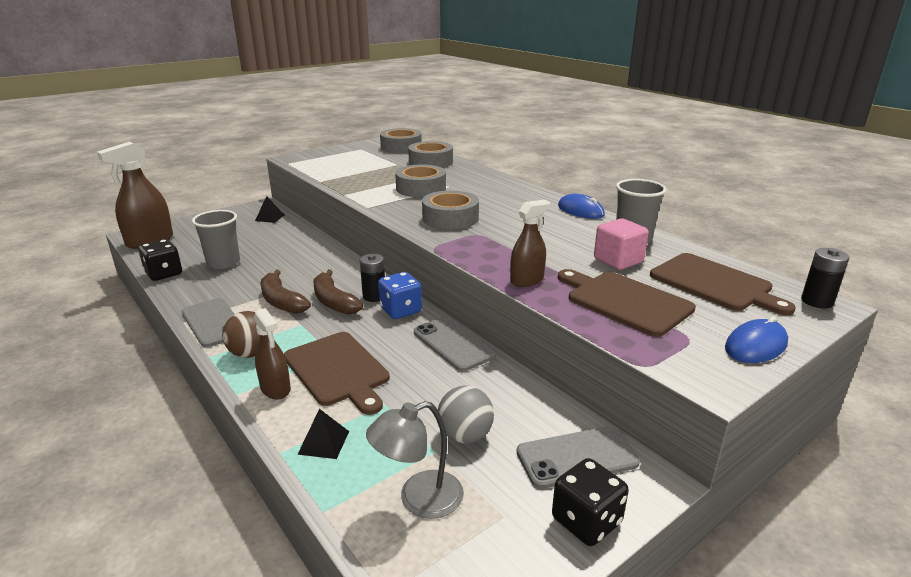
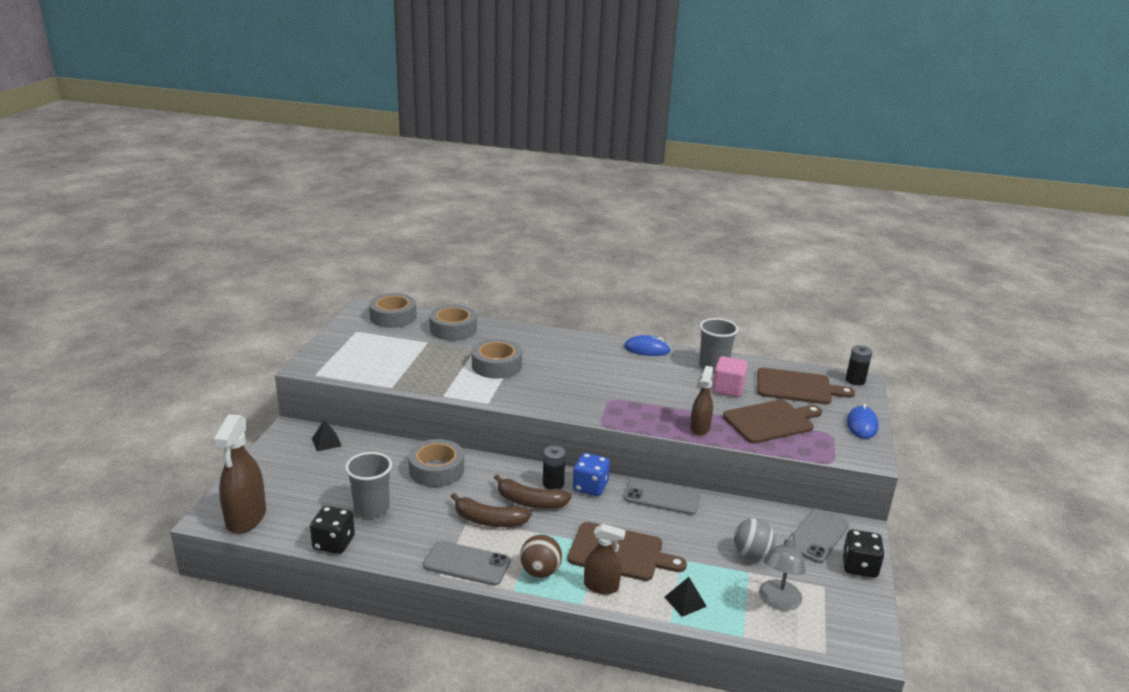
camera: 40 degrees left, 0 degrees up
grey tape [422,190,479,229] -> grey tape moved to [408,439,464,487]
brown cutting board [558,269,696,337] -> brown cutting board turned 150 degrees clockwise [723,400,822,444]

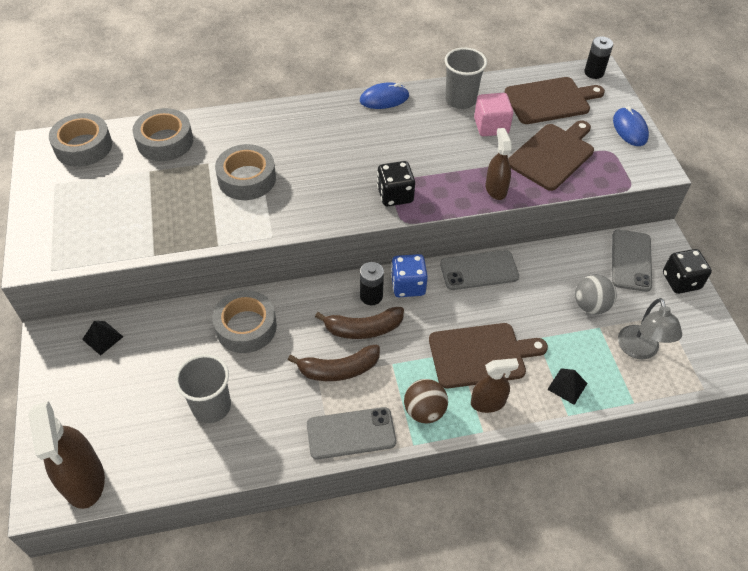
camera: 25 degrees left, 25 degrees up
black dice [310,506,355,554] -> black dice moved to [377,161,415,206]

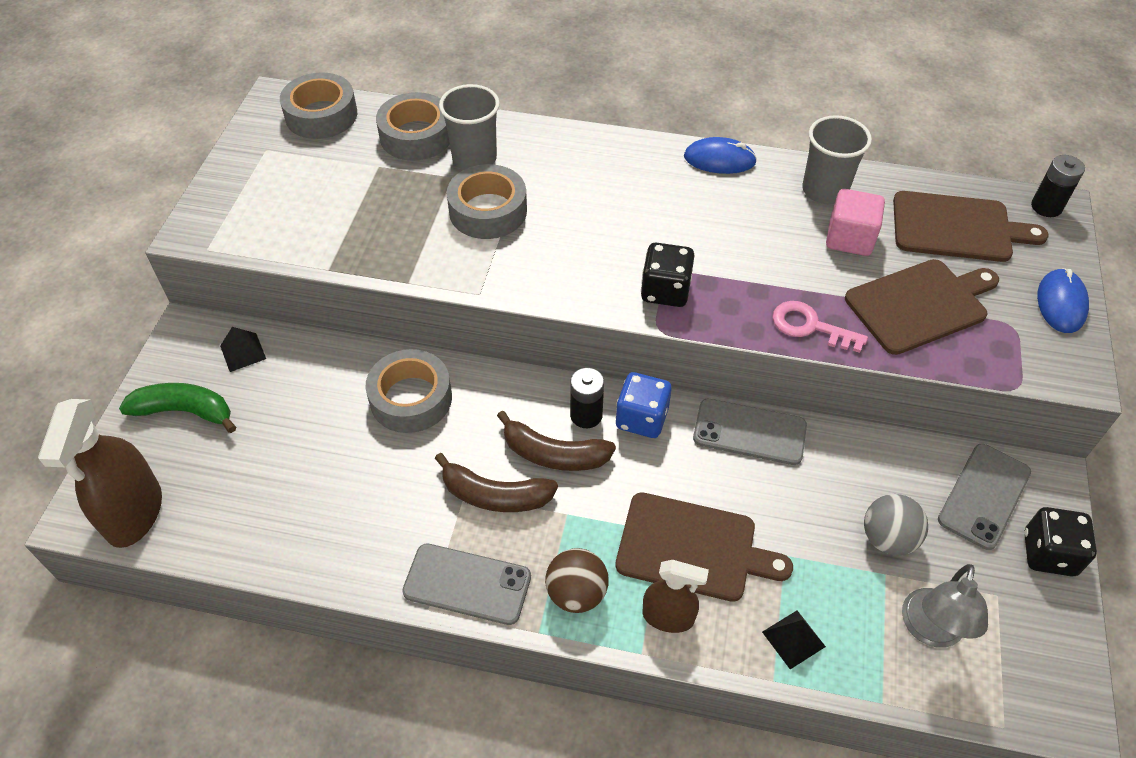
camera: 25 degrees right, 0 degrees up
grey cup [175,354,231,423] -> grey cup moved to [439,84,500,170]
brown spray bottle [486,128,512,200] -> pink key [772,301,868,353]
none -> green banana [119,383,236,433]

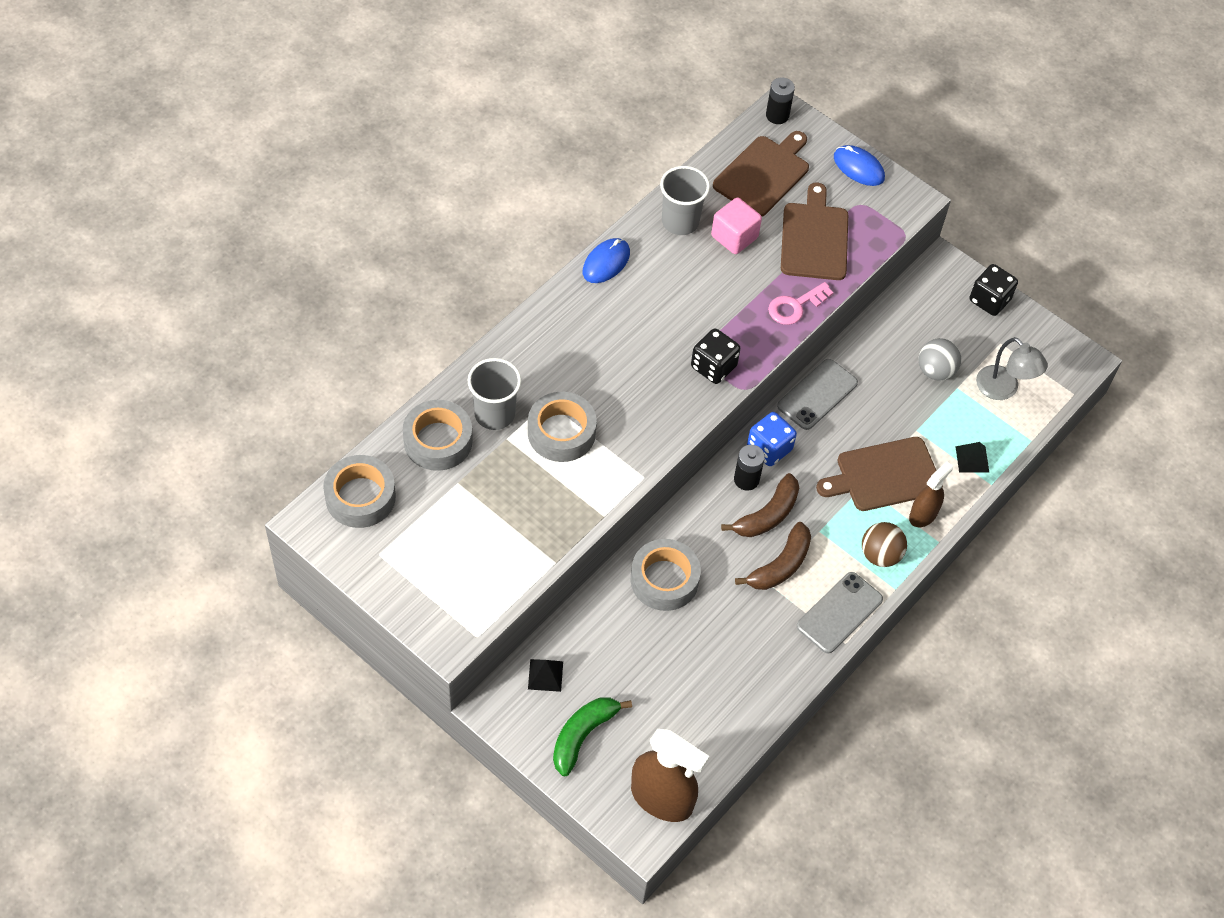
camera: 65 degrees left, 5 degrees up
brown cutting board [615,492,793,602] -> brown cutting board turned 150 degrees counterclockwise [816,437,943,511]
grey phone [938,444,1031,550] -> none

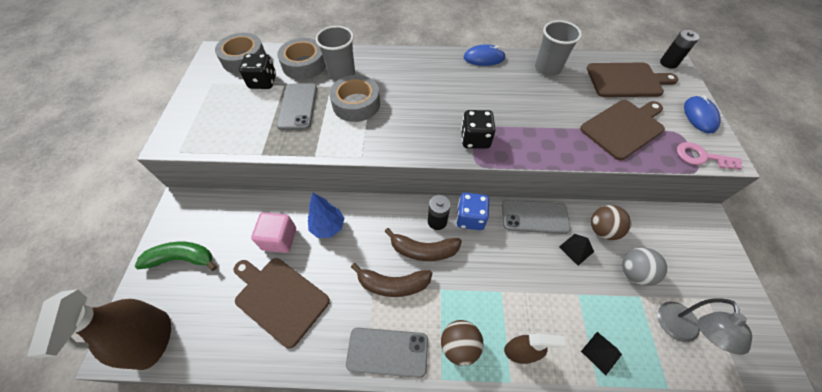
camera: 55 degrees right, 0 degrees up
black pyramid [528,659,563,692] -> black pyramid moved to [559,234,594,266]
grey tape [631,539,701,611] -> blue tree [308,192,344,238]
pink cube [711,198,762,254] -> pink cube moved to [251,212,296,253]
pink key [768,282,834,325] -> pink key moved to [677,142,742,170]
brown cutting board [816,437,943,511] -> brown cutting board moved to [234,258,330,349]
black dice [970,264,1018,316] -> black dice moved to [239,54,276,89]
none -> grey phone [277,83,317,130]
none -> brown ball [591,205,631,240]

